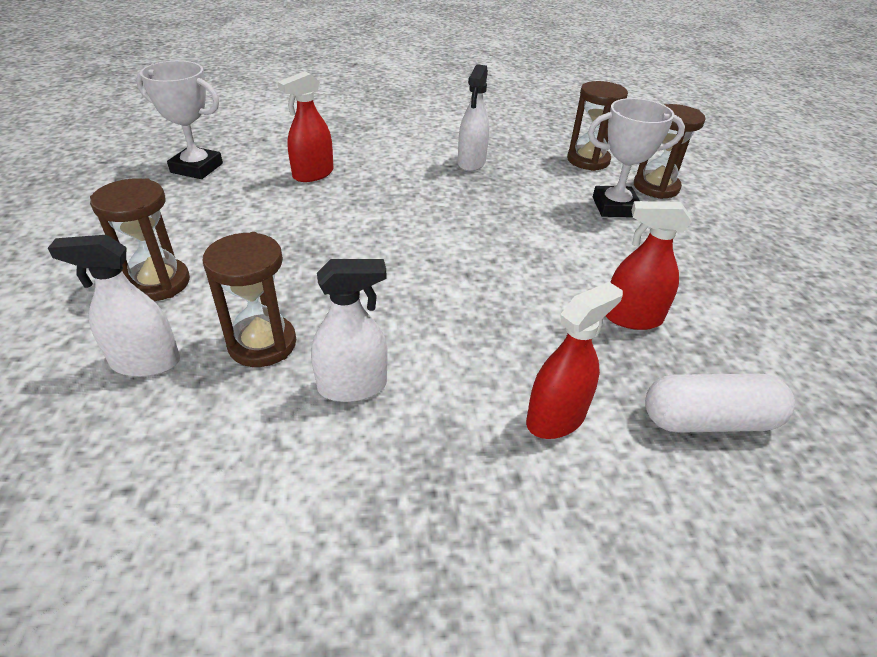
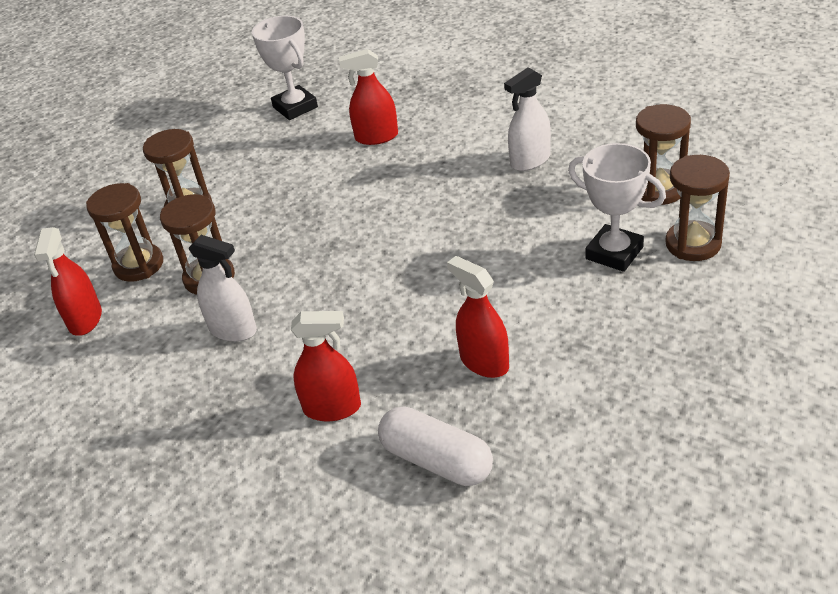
camera: 45 degrees right, 0 degrees up
white spray bottle [48,235,180,377] -> brown hourglass [86,183,163,282]
none -> red spray bottle [34,227,102,336]

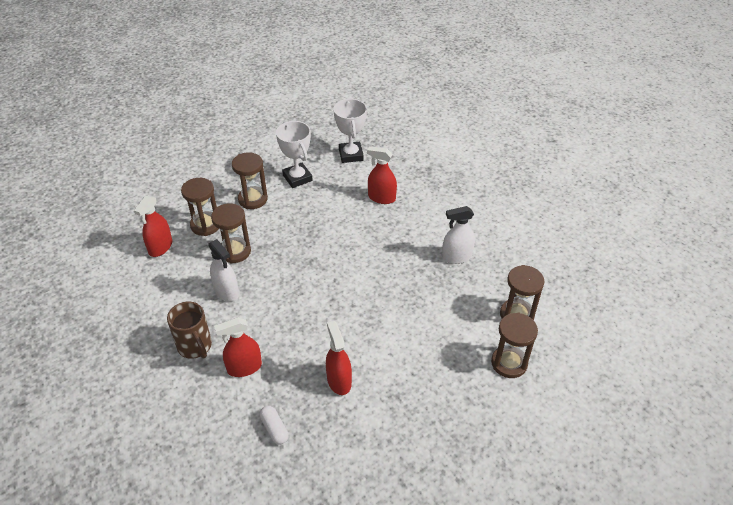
camera: 20 degrees right, 5 degrees up
red spray bottle [291,311,361,421] -> red spray bottle turned 135 degrees clockwise [214,317,262,377]
white capsule [378,407,493,486] -> white capsule [260,406,289,445], size x0.59
white trophy [568,143,666,272] -> white trophy moved to [276,121,313,188]
none -> brown mug [167,302,212,359]

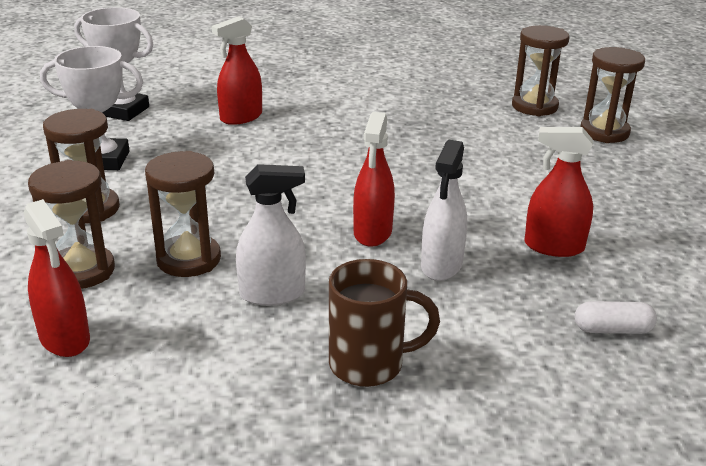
camera: 60 degrees left, 15 degrees down
red spray bottle [214,317,262,377] -> red spray bottle moved to [353,112,395,247]
white spray bottle [442,206,475,264] -> white spray bottle moved to [421,140,467,281]

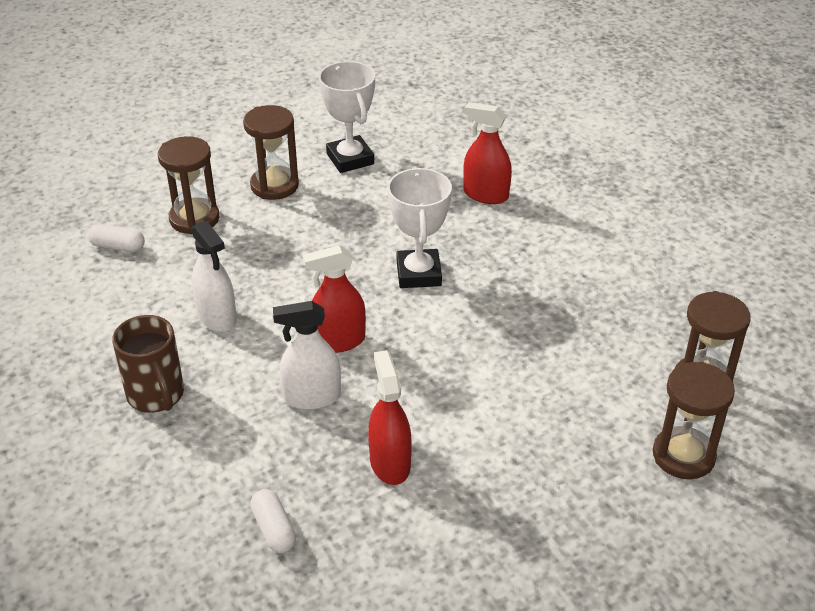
camera: 65 degrees right, 10 degrees up
red spray bottle [24,199,90,357] -> white capsule [88,224,145,252]
white trophy [74,7,154,121] -> white trophy moved to [387,168,452,288]
brown hourglass [145,151,221,277] -> none

